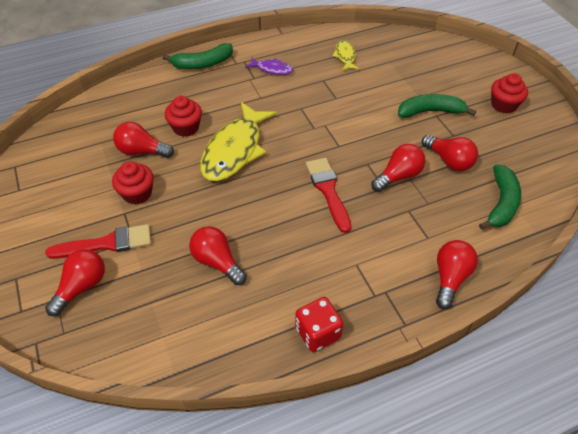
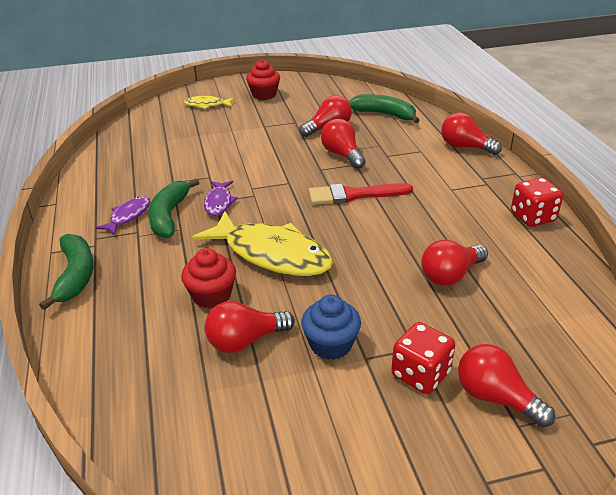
camera: 80 degrees left, 15 degrees down
red brush [46,224,151,259] -> red dice [391,322,455,394]
red cupcake [112,161,154,205] -> blue cupcake [301,295,361,360]
red light bulb [113,122,174,158] -> red light bulb turned 45 degrees clockwise [204,301,295,353]
yellow fish [332,40,359,71] -> yellow fish moved to [184,96,234,109]
green banana [398,94,476,118] -> green banana moved to [148,179,199,238]
none -> purple fish [204,181,238,216]

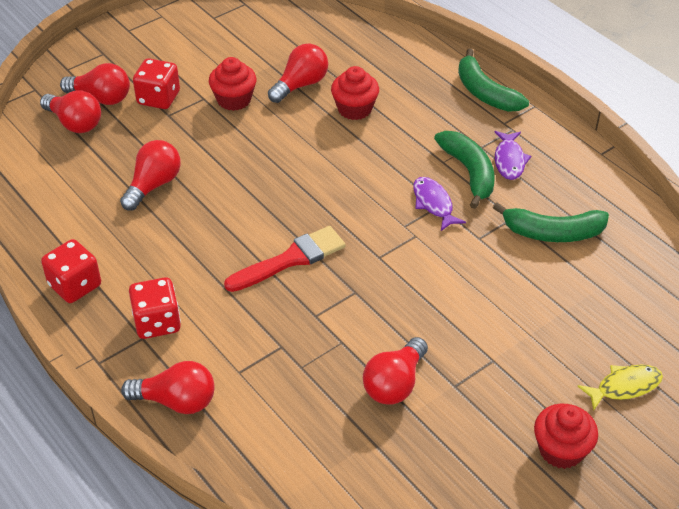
camera: 155 degrees right, 10 degrees up
yellow fish [192,211,333,276] -> none
blue cupcake [301,295,361,360] -> red cupcake [209,57,257,111]
red light bulb [321,119,366,169] -> red light bulb moved to [40,90,101,133]
green banana [349,94,420,123] -> green banana moved to [493,202,609,242]
none -> red dice [129,277,181,339]

